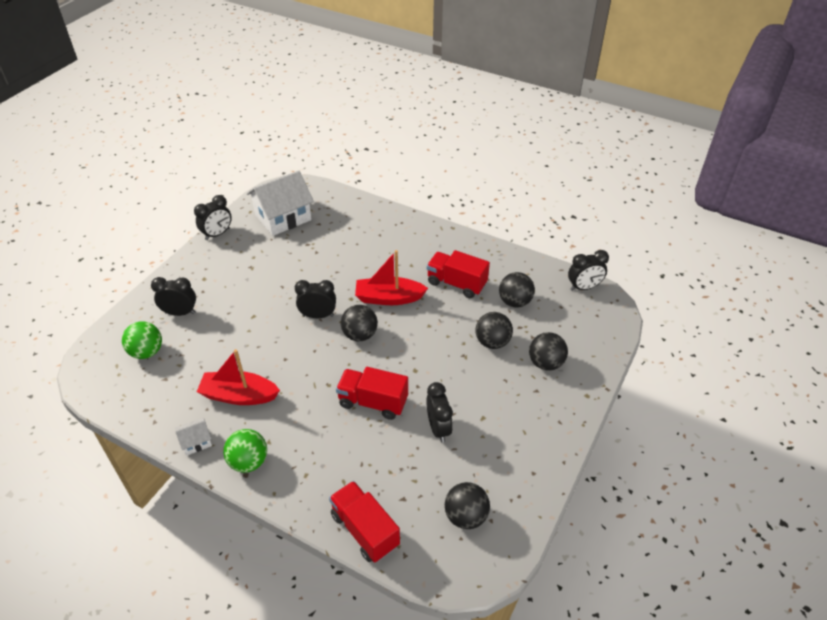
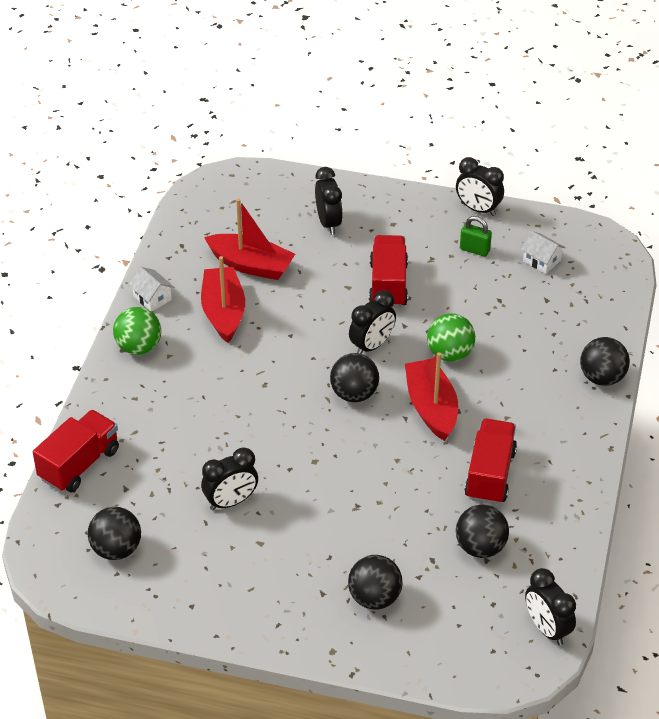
camera: 75 degrees right, 0 degrees up
green ball [122,321,162,359] -> green ball moved to [427,313,475,362]
white house [247,171,314,236] -> white house [521,231,566,274], size x0.45
black clock [295,280,336,319] -> black clock turned 60 degrees clockwise [349,290,396,354]
red truck [336,367,408,420] -> red truck moved to [369,235,408,308]
black ball [476,312,513,349] -> black ball moved to [580,337,630,386]
none -> red boat [204,198,295,280]
none -> green padlock [460,216,492,257]

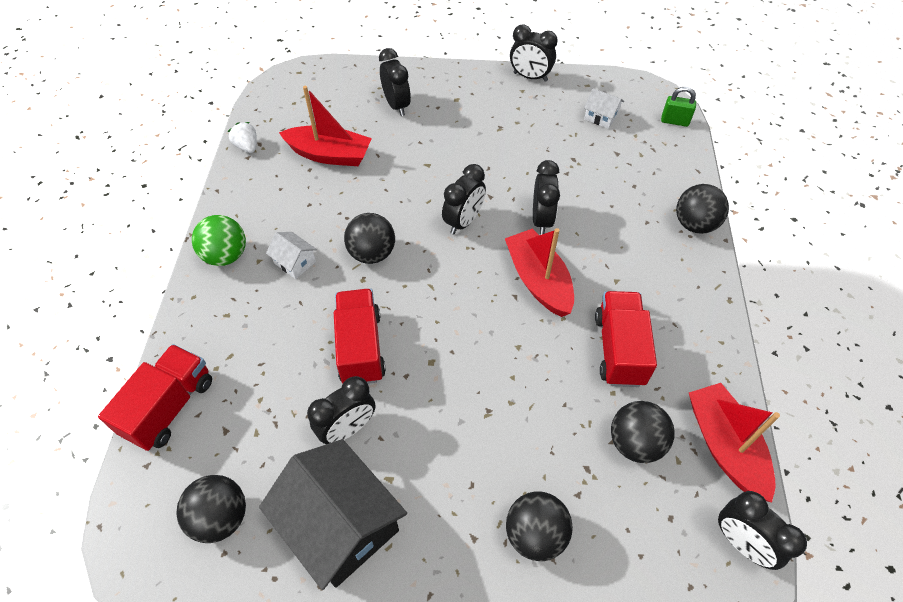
camera: 10 degrees left, 10 degrees up
white house [129,267,174,312] -> white house moved to [266,232,317,279]
red boat [201,256,245,343] -> red boat moved to [689,383,780,502]
black ball [330,353,379,402] -> black ball moved to [344,213,395,264]
red truck [369,235,408,308] -> red truck moved to [334,289,386,384]
green ball [427,313,475,362] -> black clock [533,160,560,235]
green padlock [460,216,492,257] -> green padlock moved to [661,87,696,127]
none -> white strawberry [228,122,257,153]
none -> black house [259,439,407,590]

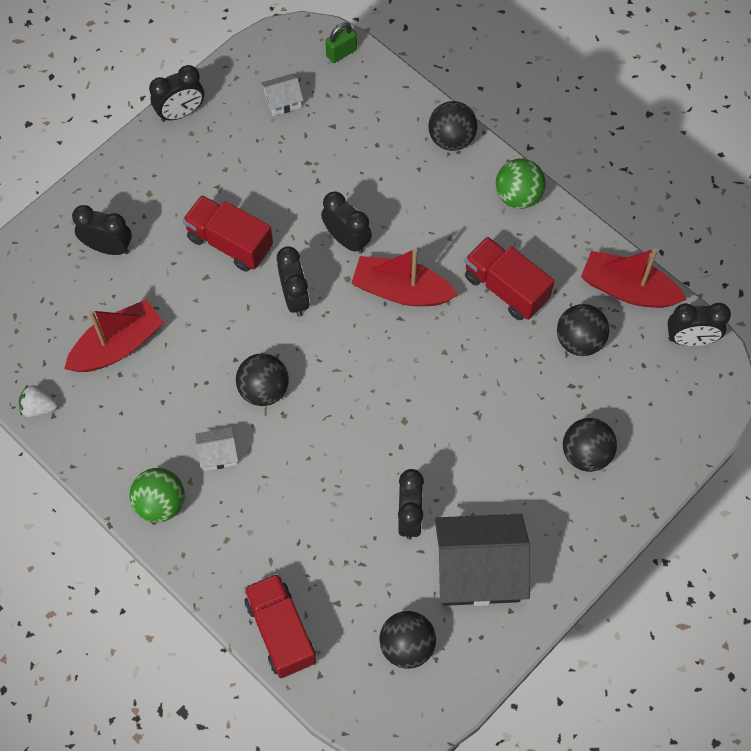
camera: 50 degrees left, 10 degrees up
red truck [334,289,386,384] -> red truck moved to [183,195,273,272]
none -> green ball [496,159,546,209]

